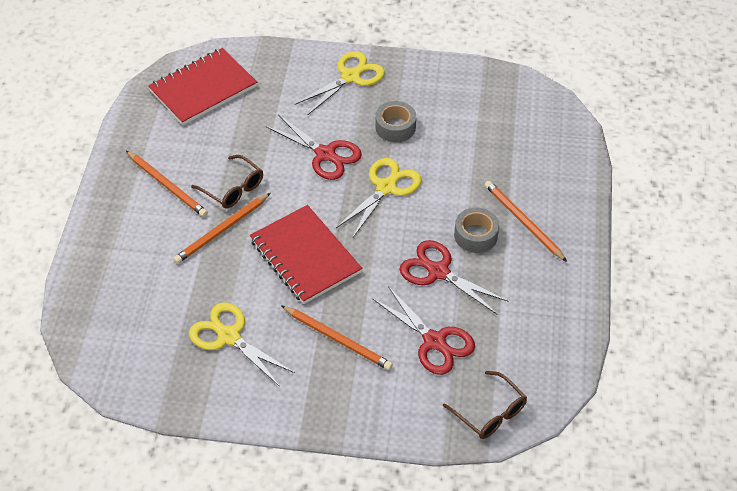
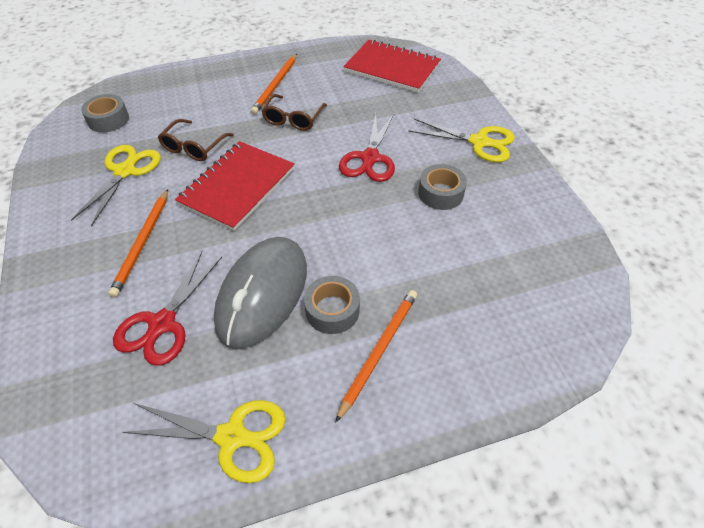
camera: 65 degrees right, 0 degrees up
orange pencil [173,193,271,264] -> none
yellow scissors [336,158,422,237] -> yellow scissors moved to [122,400,286,483]
red scissors [400,240,509,314] -> grey mouse [214,237,307,349]
brown glasses [443,371,527,439] -> brown glasses moved to [158,119,234,161]
none -> grey tape [81,94,129,133]

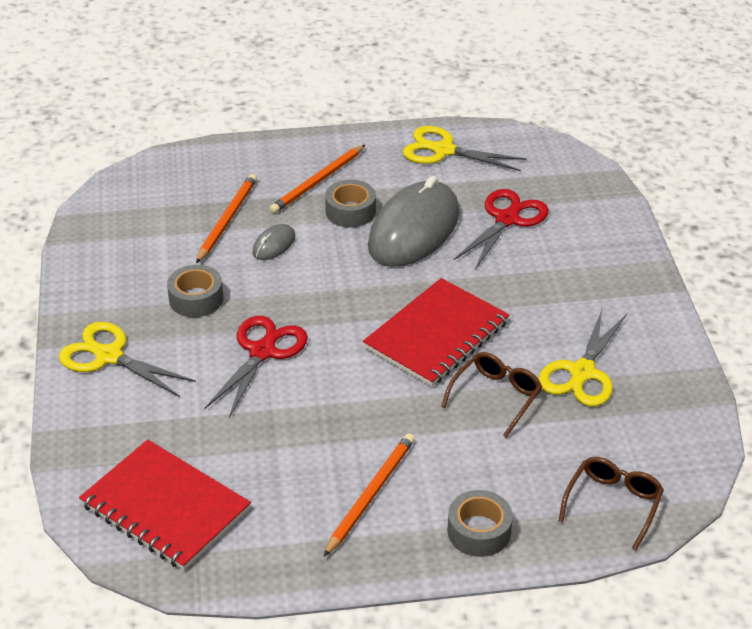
camera: 170 degrees left, 10 degrees down
grey tape [81,94,129,133] -> grey tape moved to [447,490,513,557]
orange pencil [108,189,168,298] -> orange pencil moved to [196,174,257,263]
brown glasses [261,94,327,131] -> brown glasses moved to [558,457,664,550]
none -> grey mouse [253,224,295,260]

